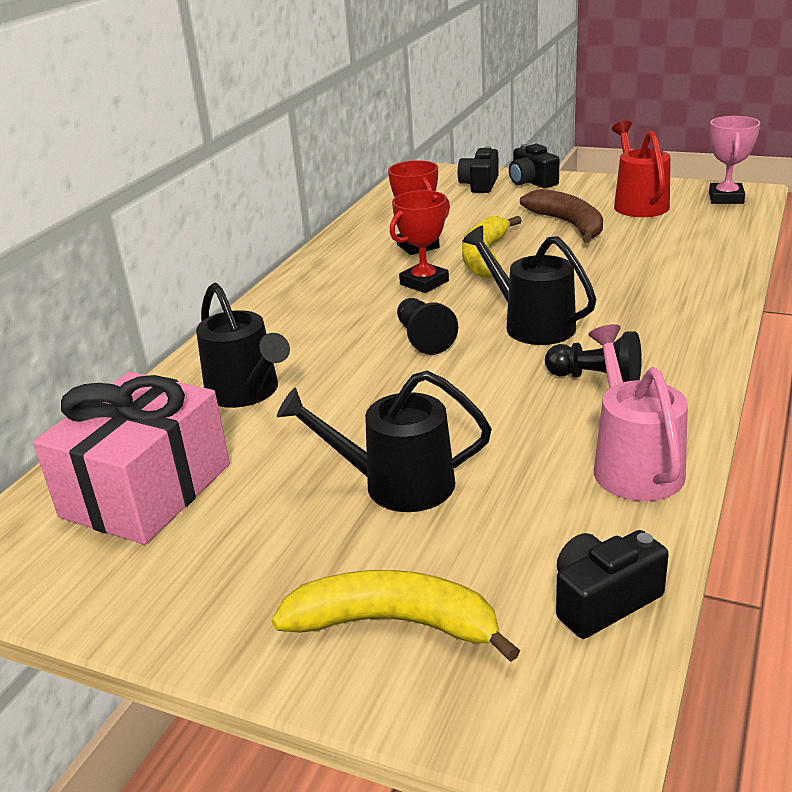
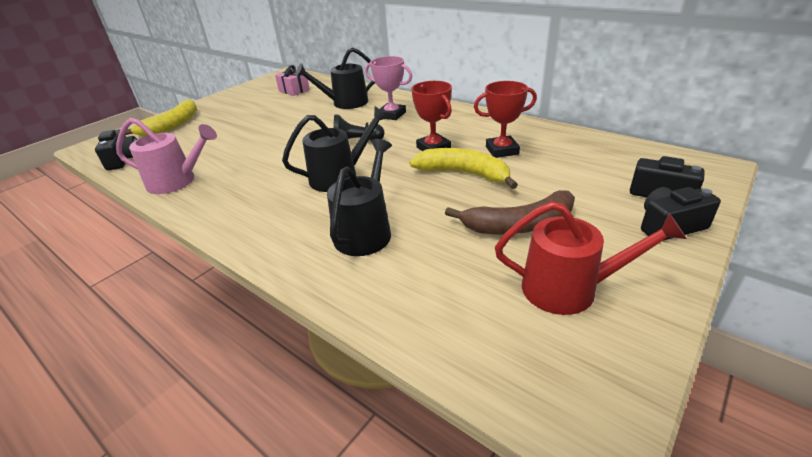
camera: 105 degrees right, 5 degrees up
pink gift [33,372,230,545] -> pink gift [275,65,310,96], size x0.50
black watering can [277,371,491,512] -> black watering can moved to [327,139,392,256]
black pawn [545,331,642,382] -> none
pink trophy [709,116,760,204] -> pink trophy moved to [365,56,412,120]

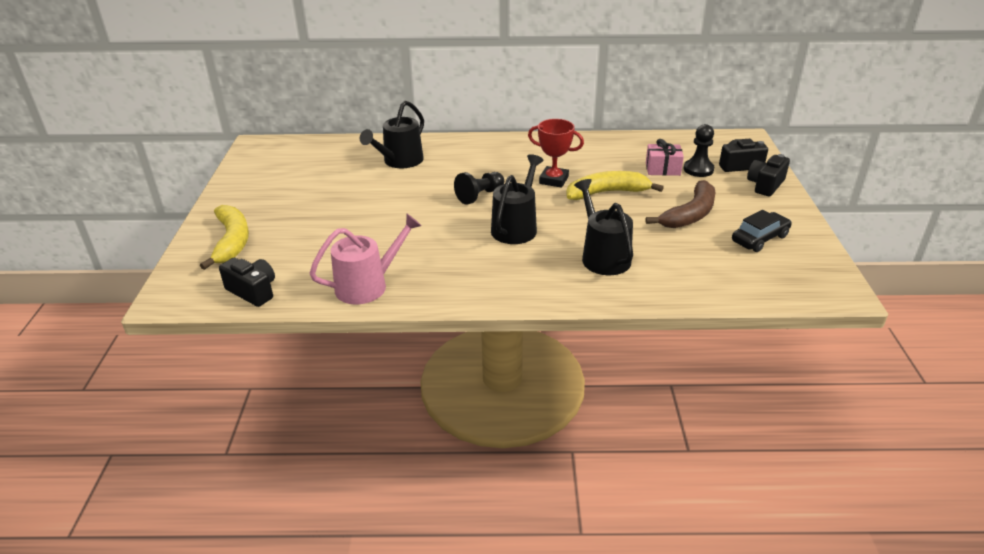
camera: 40 degrees left, 0 degrees up
pink gift [275,65,310,96] -> pink gift moved to [646,139,684,176]
pink trophy [365,56,412,120] -> none
red trophy [474,81,537,158] -> none
red watering can [495,201,687,315] -> black car [732,210,792,252]
none -> black pawn [684,124,714,177]

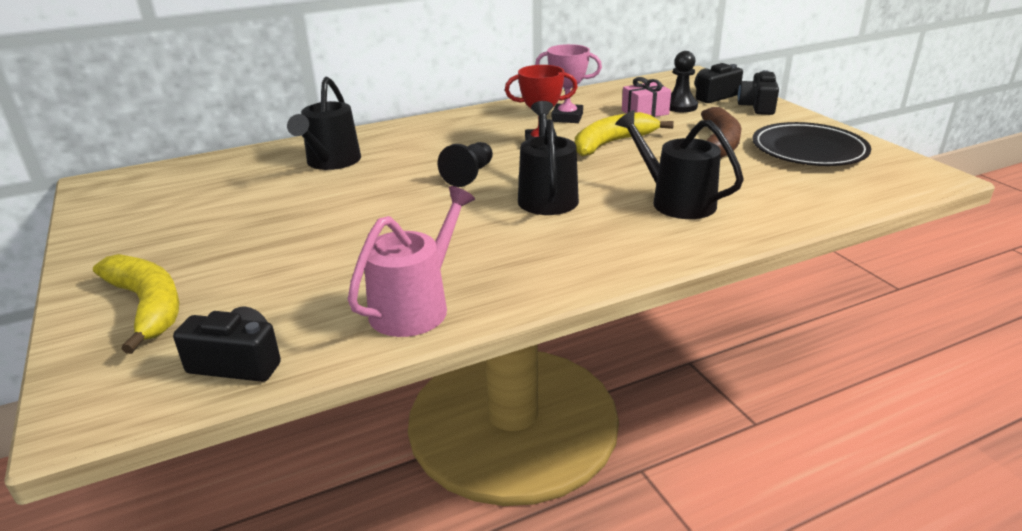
camera: 25 degrees left, 5 degrees down
black car [732,210,792,252] -> black plate [752,122,871,166]
none -> pink trophy [535,44,602,123]

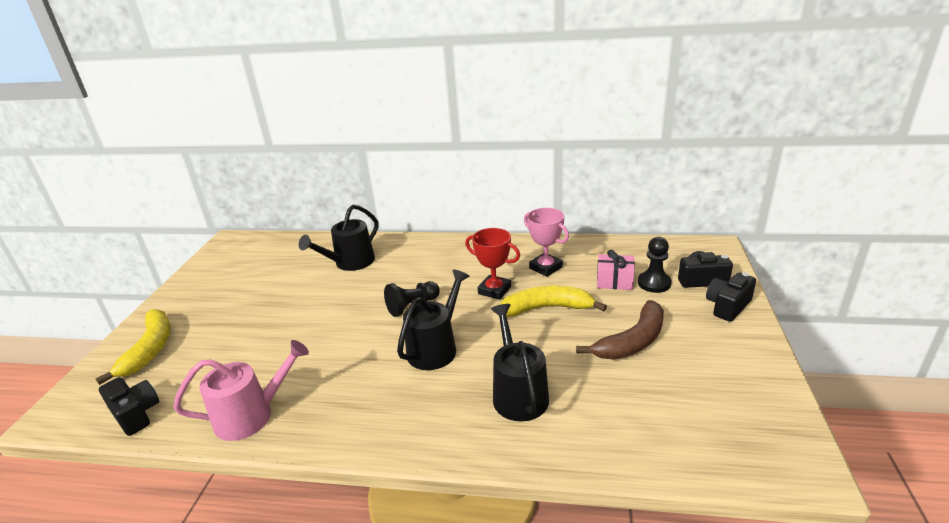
camera: 35 degrees right, 0 degrees up
black plate [752,122,871,166] -> none

